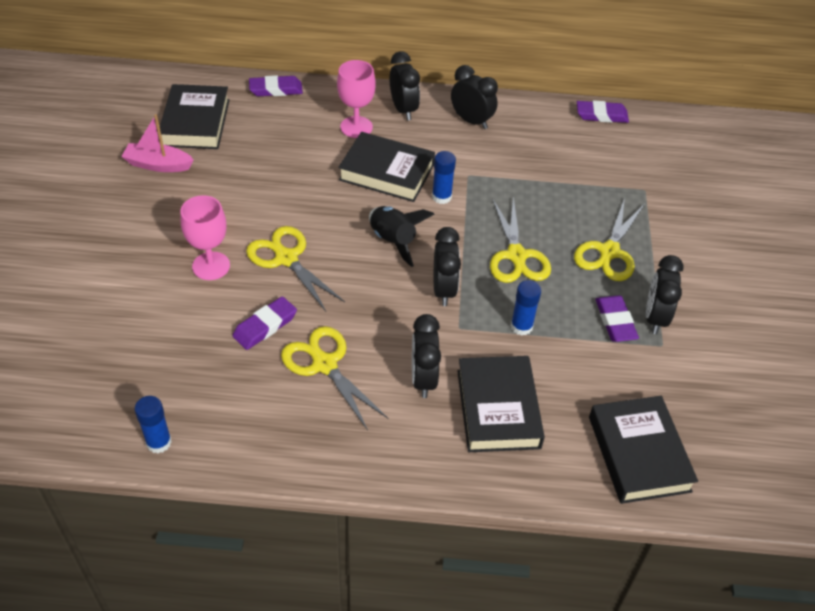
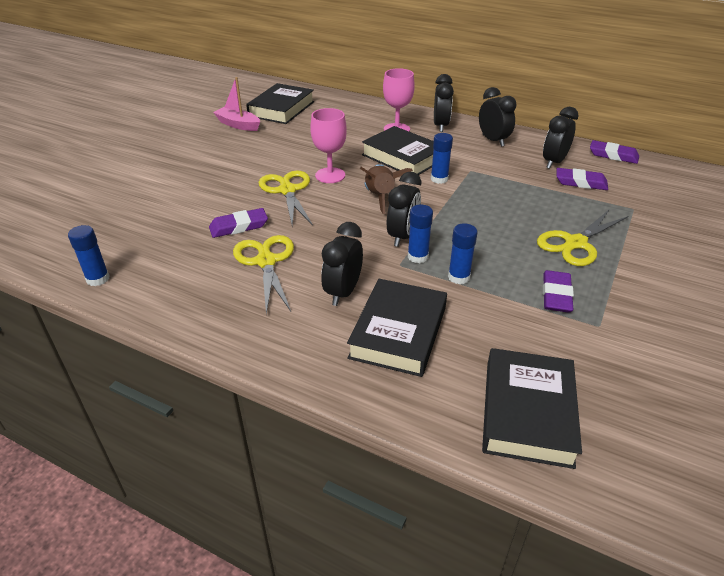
camera: 25 degrees right, 10 degrees down
pink goblet [180,195,230,280] -> pink goblet moved to [310,108,347,183]
purple eraser [249,75,303,96] -> purple eraser moved to [557,168,608,190]
black rocket [369,206,434,267] -> brown rocket [360,164,413,214]
yellow scissors [490,197,551,283] -> none
black clock [646,255,683,334] -> black clock moved to [543,107,578,169]
none -> blue glue stick [408,205,433,263]

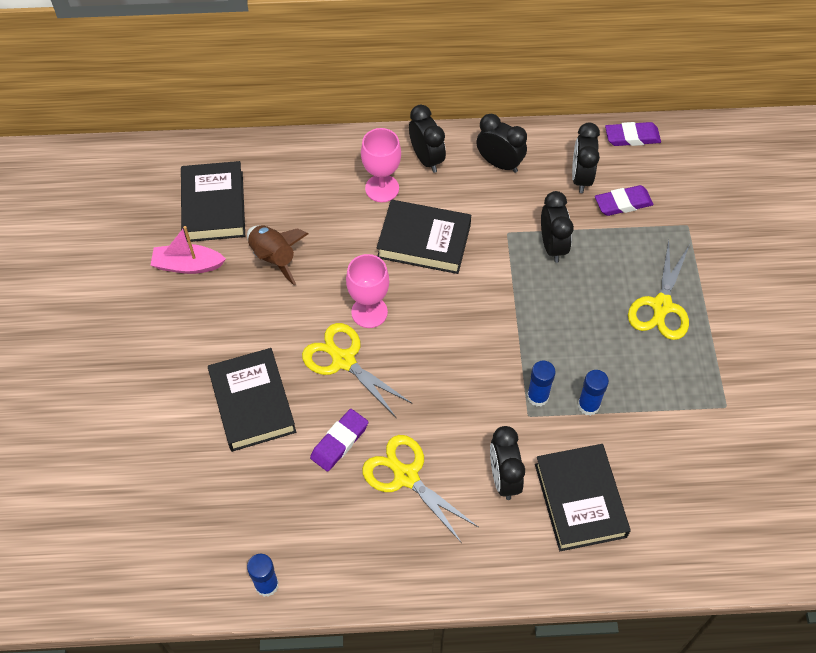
camera: 30 degrees left, 20 degrees up
brown rocket [360,164,413,214] -> brown rocket moved to [247,225,308,285]
black clock [387,172,421,247] -> black clock moved to [541,191,574,263]
blue glue stick [431,133,453,184] -> none
black book [482,348,582,469] -> black book moved to [208,348,296,452]
purple eraser [543,270,574,313] -> none

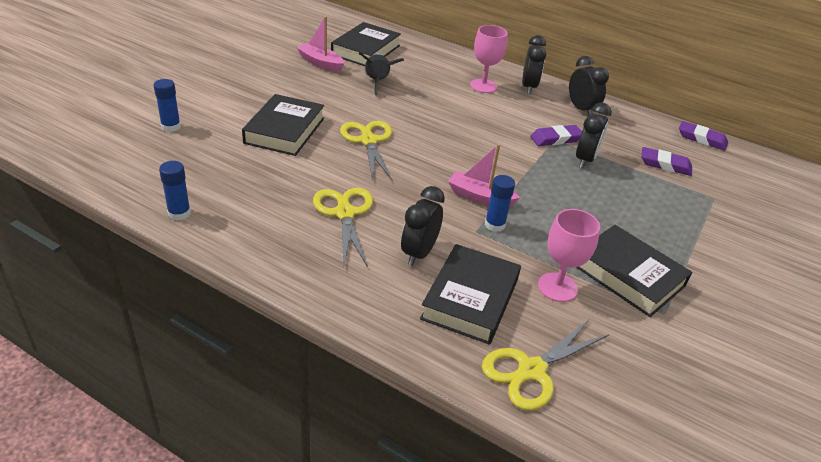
camera: 30 degrees right, 20 degrees down
brown rocket [247,225,308,285] -> black rocket [359,52,404,95]
purple eraser [310,409,368,472] -> purple eraser moved to [530,125,582,146]
pink goblet [346,254,389,328] -> pink goblet moved to [538,209,600,302]
black book [377,200,471,274] -> black book moved to [576,225,693,317]
black clock [572,122,600,193] -> none
blue glue stick [578,370,609,416] -> blue glue stick moved to [154,79,181,132]
yellow scissors [628,240,689,340] -> yellow scissors moved to [482,320,609,411]
none -> pink boat [448,144,520,207]

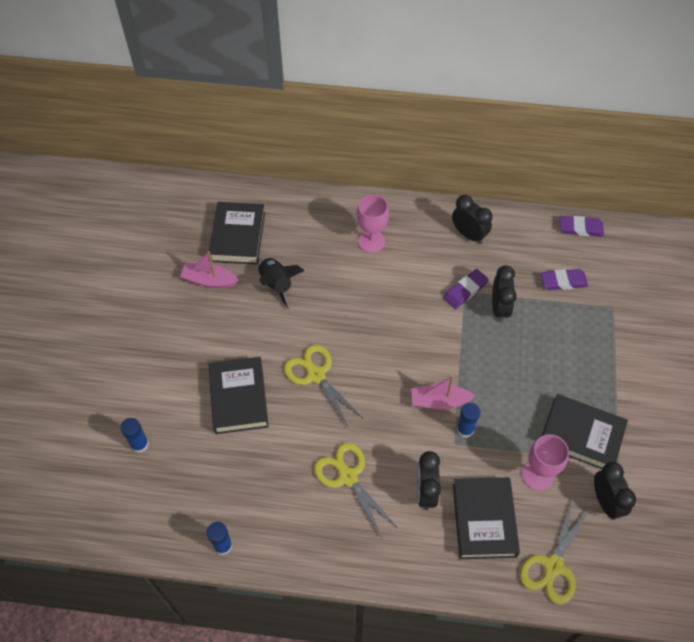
camera: 20 degrees left, 20 degrees up
black clock [522,35,546,94] -> black clock moved to [594,462,636,520]

